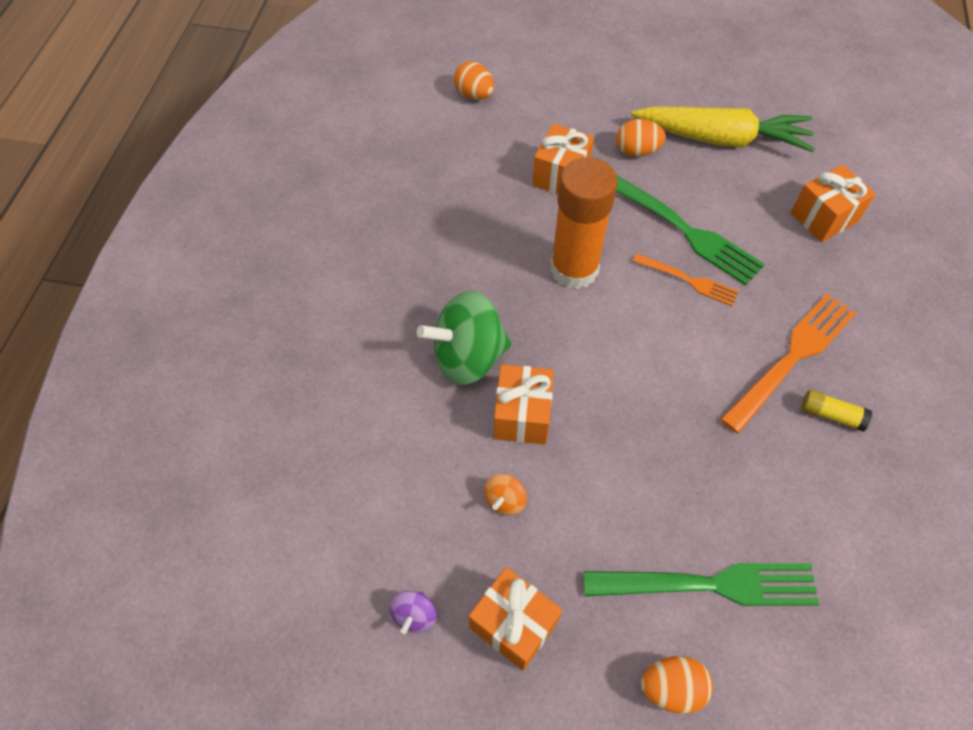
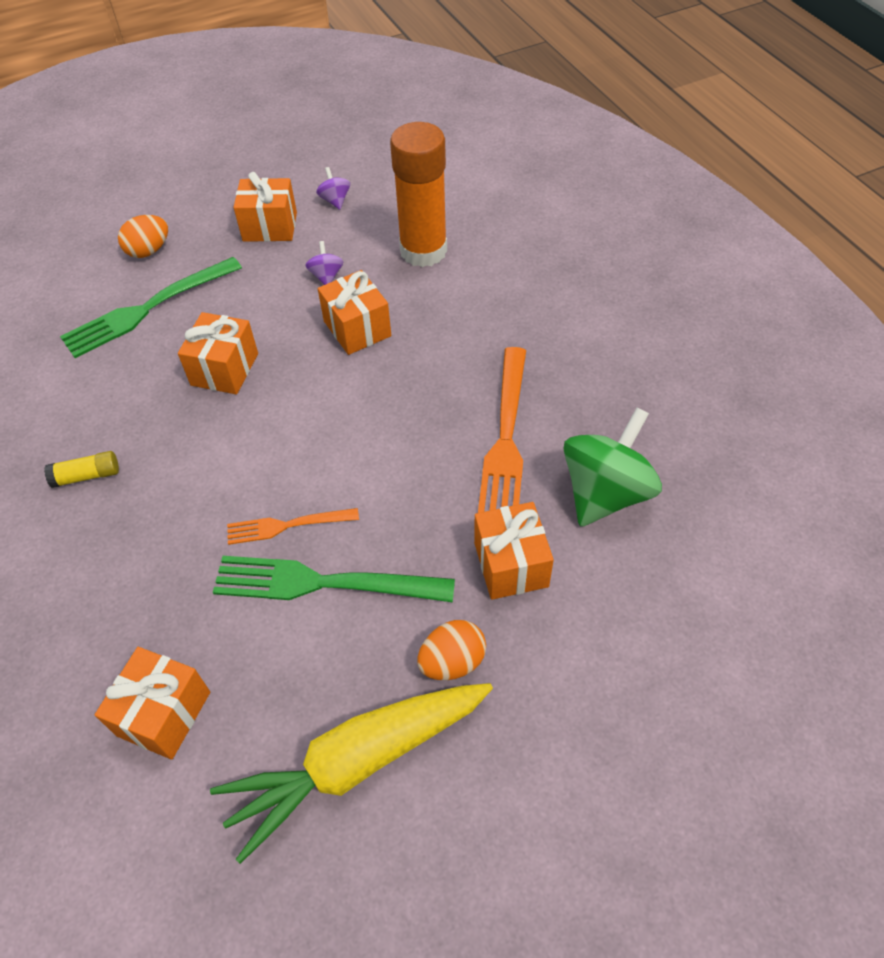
camera: 145 degrees right, 5 degrees down
green spinning top [417,291,511,385] -> green spinning top moved to [563,407,662,527]
orange egg [453,61,494,100] -> none
orange spinning top [484,474,526,515] -> purple spinning top [306,241,344,285]
orange glue stick [550,157,618,289] -> orange glue stick moved to [390,122,447,267]
orange fork [720,293,856,434] -> orange fork moved to [478,347,526,513]
none -> orange gift [178,312,258,394]

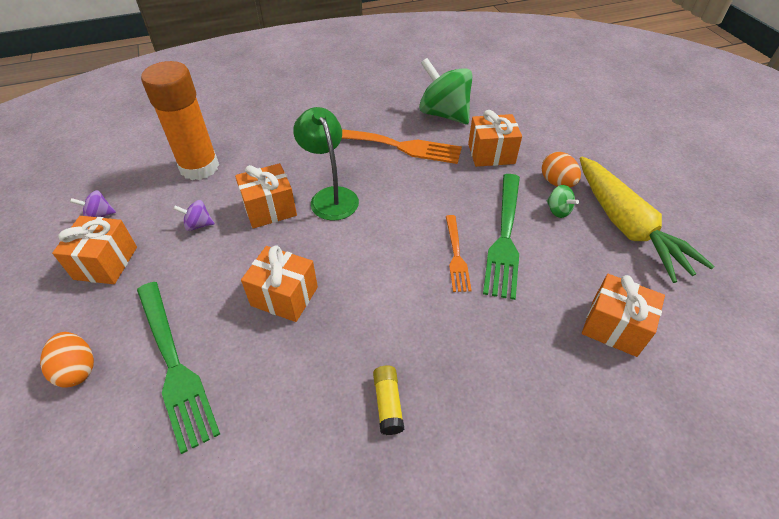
camera: 85 degrees left, 5 degrees down
none -> green lamp [293,107,359,221]
none -> green spinning top [547,185,579,218]

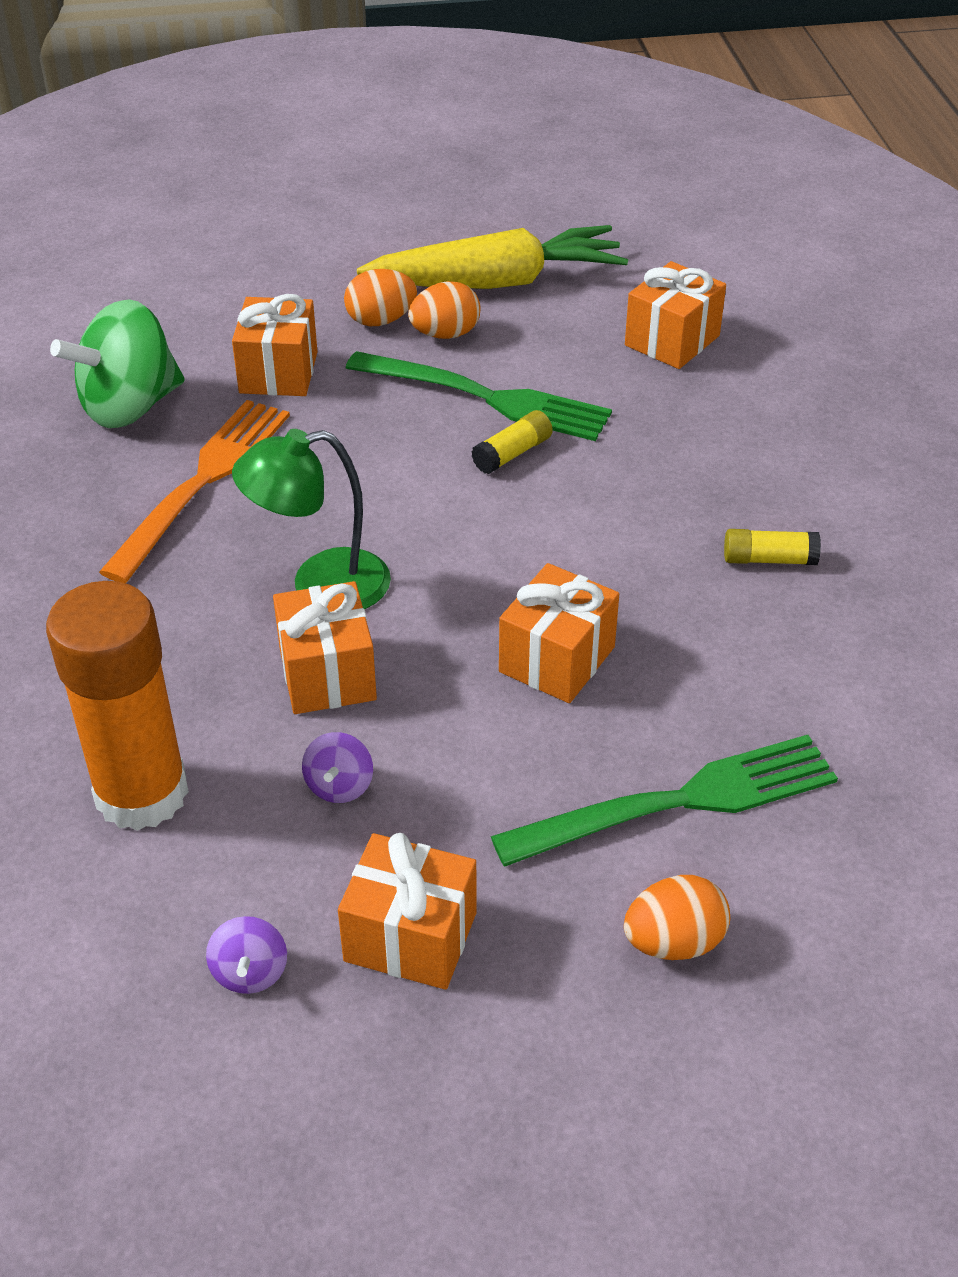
camera: 80 degrees left, 5 degrees down
orange fork [446,215,472,292] -> yellow glue stick [471,410,553,474]
green spinning top [547,185,579,218] -> orange egg [408,281,480,339]

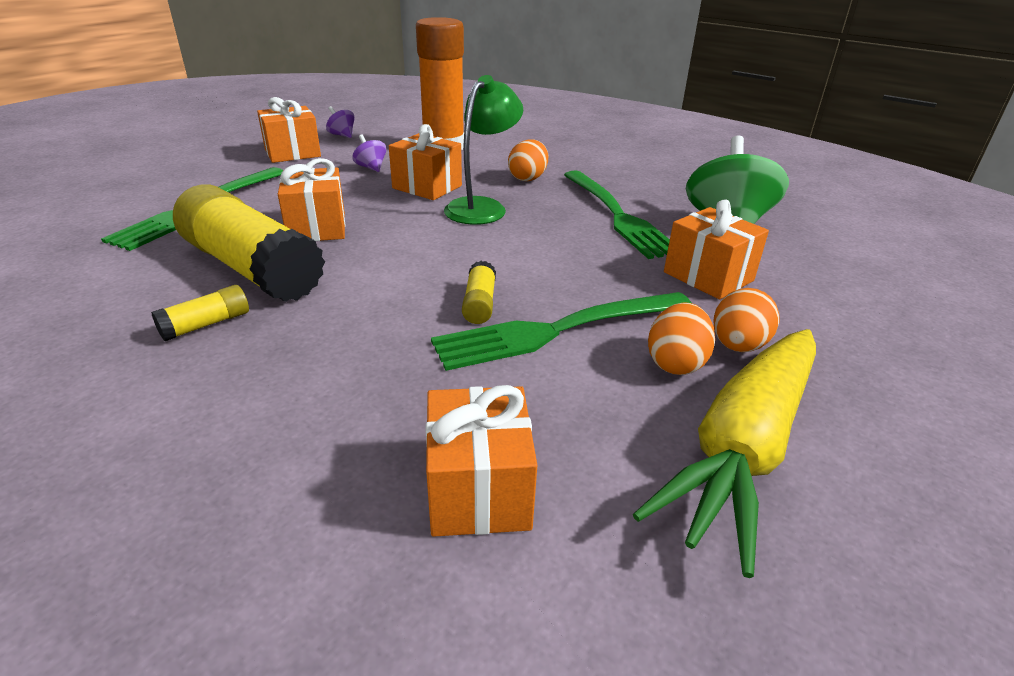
camera: 135 degrees right, 10 degrees down
orange fork [99,400,290,583] -> green fork [564,170,670,259]
orange egg [624,875,730,960] -> orange egg moved to [508,140,548,181]
none -> yellow glue stick [173,184,325,302]

